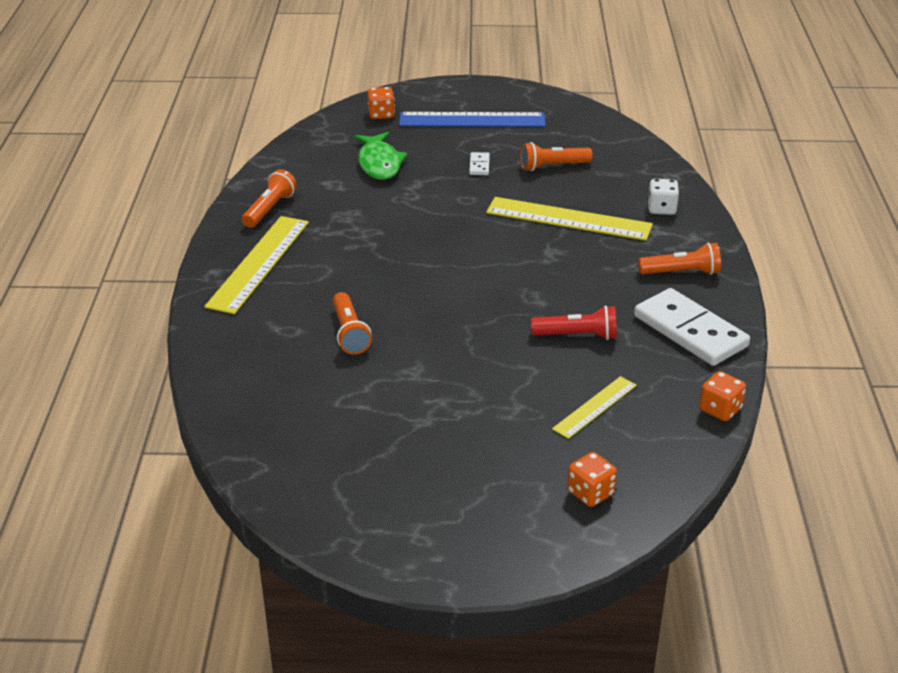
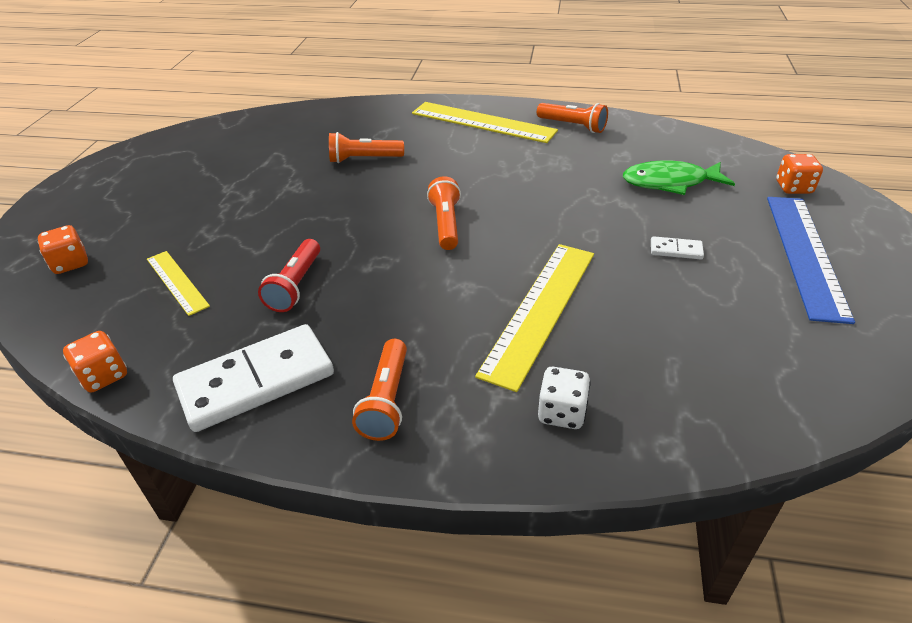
camera: 100 degrees right, 5 degrees up
orange flashlight [520,142,593,171] -> orange flashlight moved to [427,176,461,250]

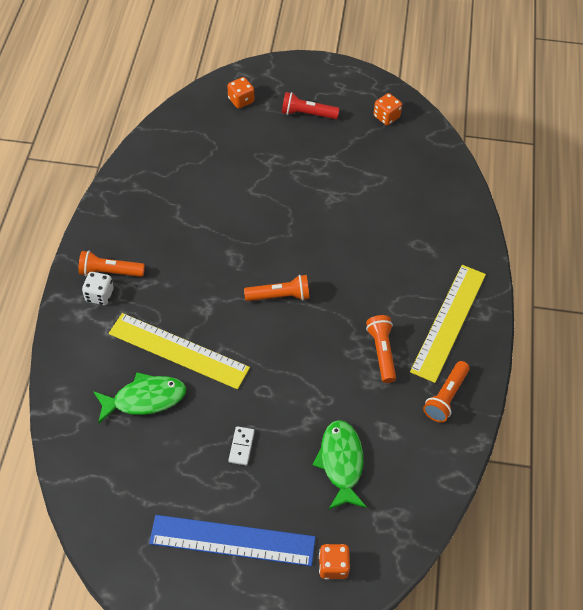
camera: 85 degrees right, 15 degrees up
orange dice [63,331,127,393] -> orange dice moved to [373,93,402,125]
yellow ruler [147,251,210,316] -> none
white domino [173,324,334,432] -> none
red flashlight [258,239,320,312] -> red flashlight moved to [282,92,340,119]
orange flashlight [329,132,404,163] -> orange flashlight moved to [366,315,396,383]
white dice [538,367,591,429] -> white dice moved to [82,272,114,305]
none -> green fish [93,372,186,424]

